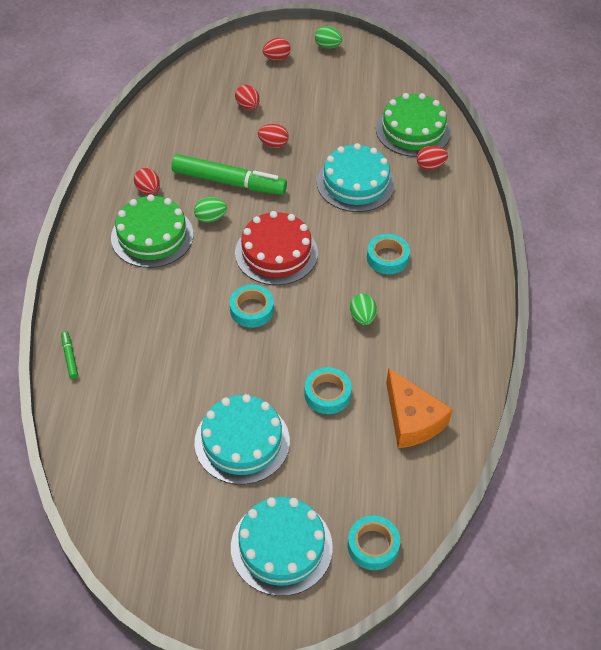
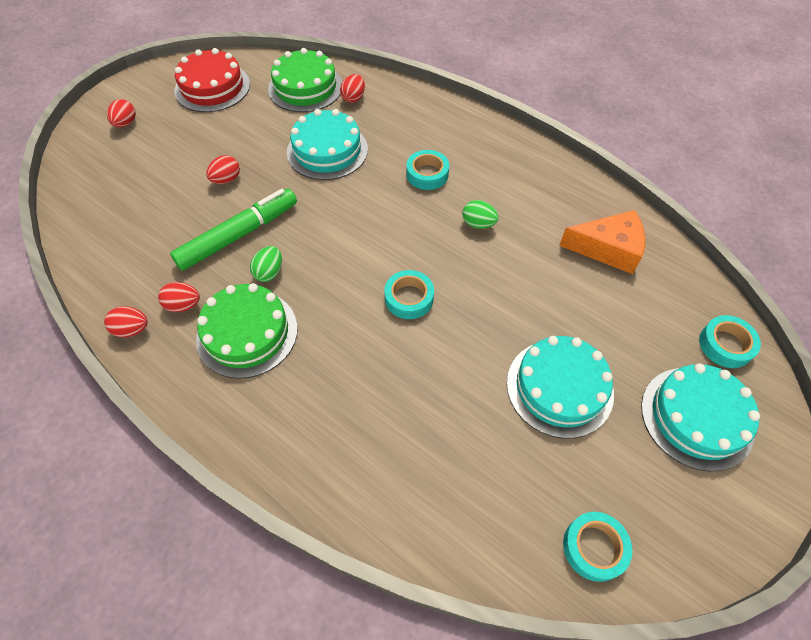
camera: 55 degrees left, 5 degrees up
green marker [61,331,78,379] -> none
red egg [235,85,260,110] -> red egg moved to [104,306,148,337]
red cake [235,211,318,285] -> red cake moved to [174,48,250,112]
turquoise tape [304,367,352,414] -> turquoise tape moved to [563,512,632,582]
green egg [315,26,342,49] -> none

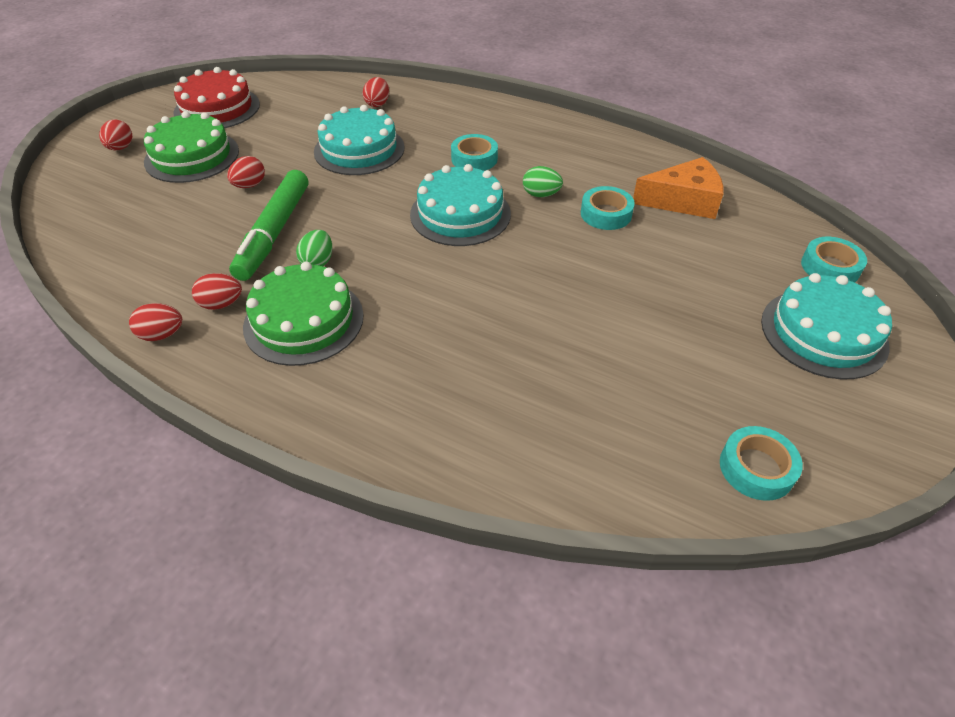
camera: 10 degrees left, 10 degrees down
green marker [170,188,297,271] -> green marker turned 150 degrees clockwise [229,170,308,281]
green cake [268,48,342,112] -> green cake moved to [144,111,239,183]
turquoise tape [384,270,434,319] -> turquoise tape moved to [581,186,635,230]
turquoise cake [507,336,614,438] -> turquoise cake moved to [410,164,511,246]

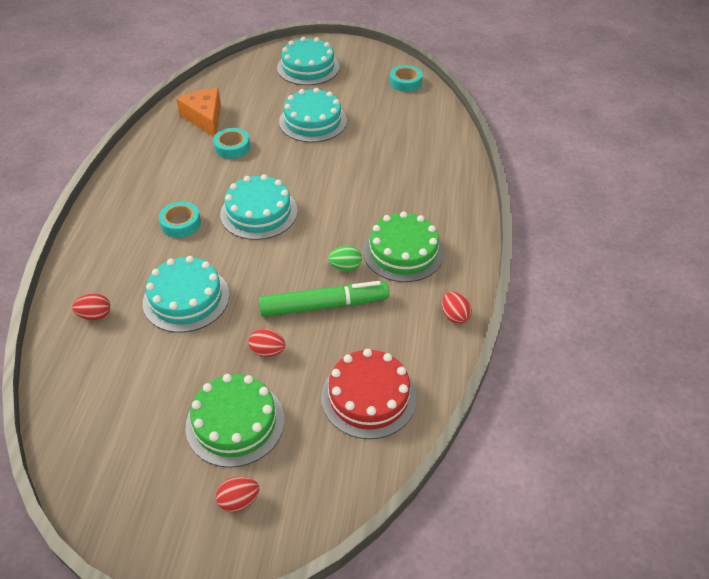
camera: 110 degrees left, 0 degrees up
red cake [173,67,260,128] -> red cake moved to [321,349,417,439]
red egg [192,273,242,310] -> none
green egg [523,166,563,197] -> none
turquoise tape [801,237,867,282] -> none
none -> turquoise cake [279,88,347,142]

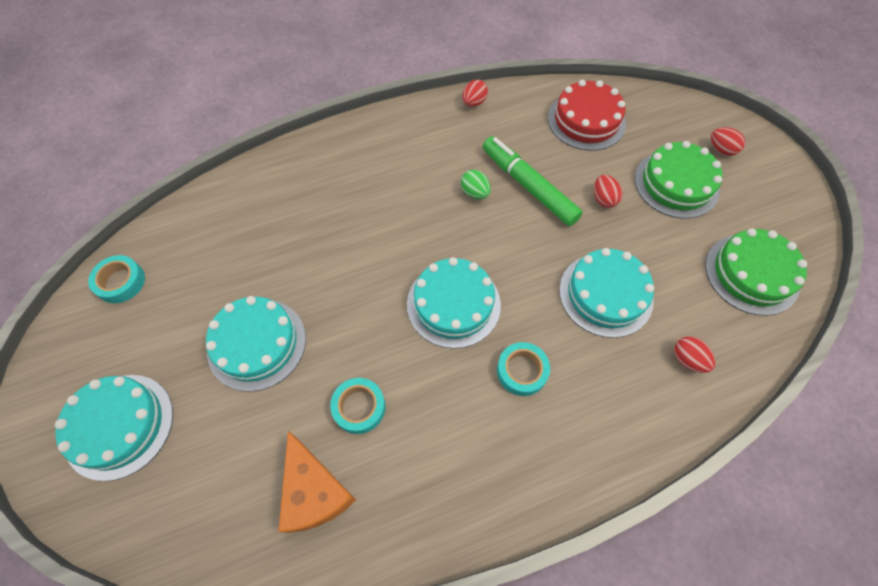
camera: 120 degrees left, 15 degrees up
orange cheese [176,88,221,137] -> orange cheese turned 60 degrees counterclockwise [278,431,356,533]
green cake [363,211,444,282] -> green cake moved to [705,228,807,316]

